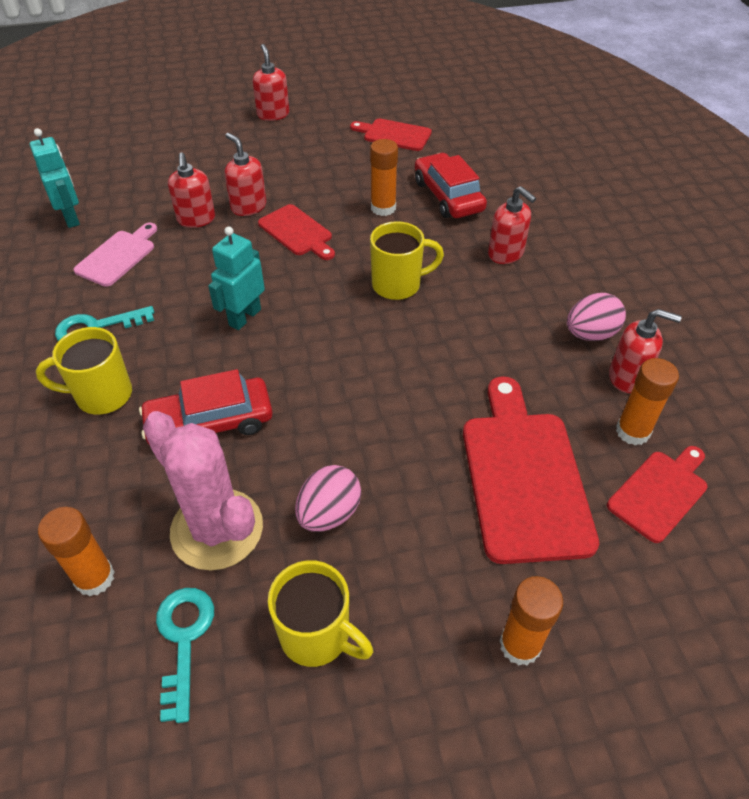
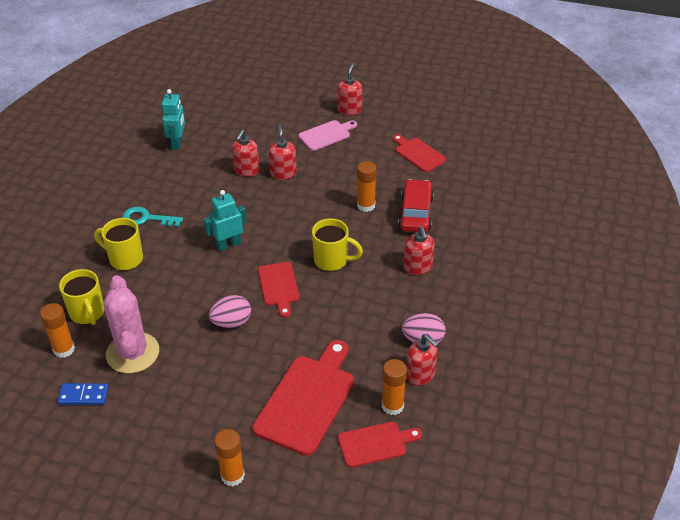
camera: 30 degrees right, 5 degrees down
pink cutting board [73,223,157,287] -> pink cutting board moved to [299,120,357,151]
red car [139,369,273,445] -> none
turquoise key [156,588,214,723] -> blue domino [57,383,109,405]
red cutting board [258,204,335,260] -> red cutting board moved to [258,262,299,317]
yellow mug [268,560,373,667] -> yellow mug moved to [59,269,104,325]
pink egg [295,465,361,532] -> pink egg moved to [209,295,251,328]

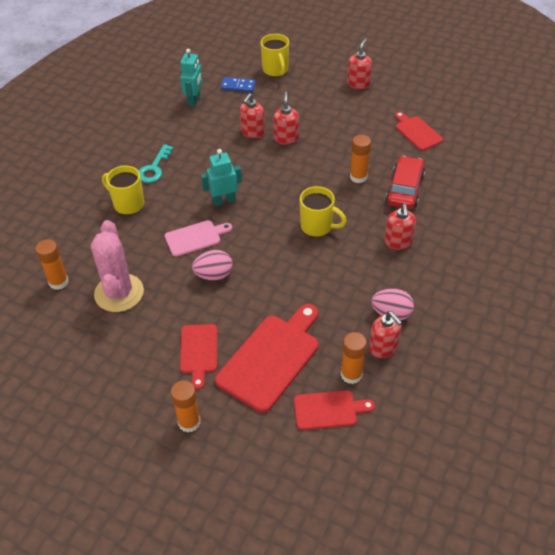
camera: 10 degrees right, 5 degrees up
blue domino [57,383,109,405] -> blue domino moved to [221,77,256,92]
yellow mug [59,269,104,325] -> yellow mug moved to [261,34,289,76]
turquoise key [123,207,183,227] -> turquoise key turned 90 degrees counterclockwise [139,144,173,183]
red cutting board [258,262,299,317] -> red cutting board moved to [180,324,217,389]
pink cutting board [299,120,357,151] -> pink cutting board moved to [165,220,232,256]

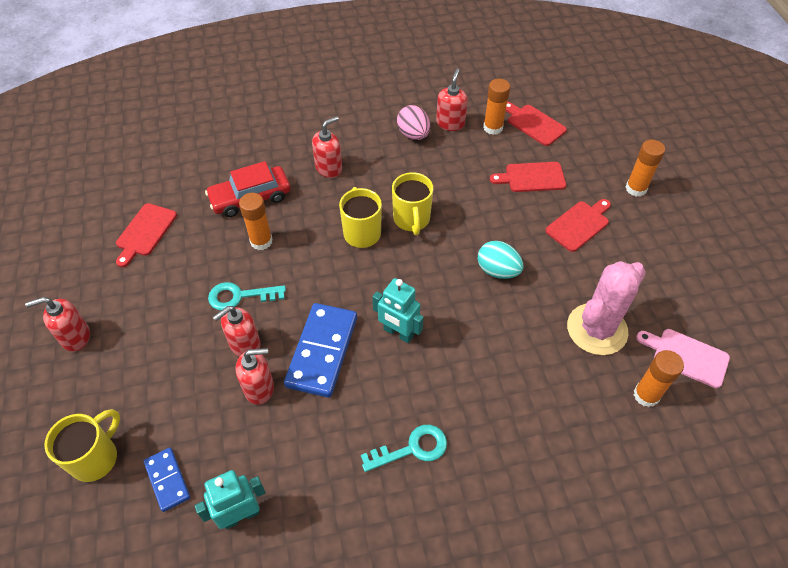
camera: 130 degrees left, 5 degrees up
yellow mug [102,166,145,214] -> yellow mug moved to [392,172,433,235]
pink cutting board [165,220,232,256] -> pink cutting board moved to [636,329,730,388]
pink egg [192,250,233,280] -> turquoise egg [478,241,523,279]
red cutting board [215,304,319,413] -> red cutting board [490,162,566,192], size x0.57
none -> turquoise key [208,282,286,310]
none -> blue domino [284,303,357,398]

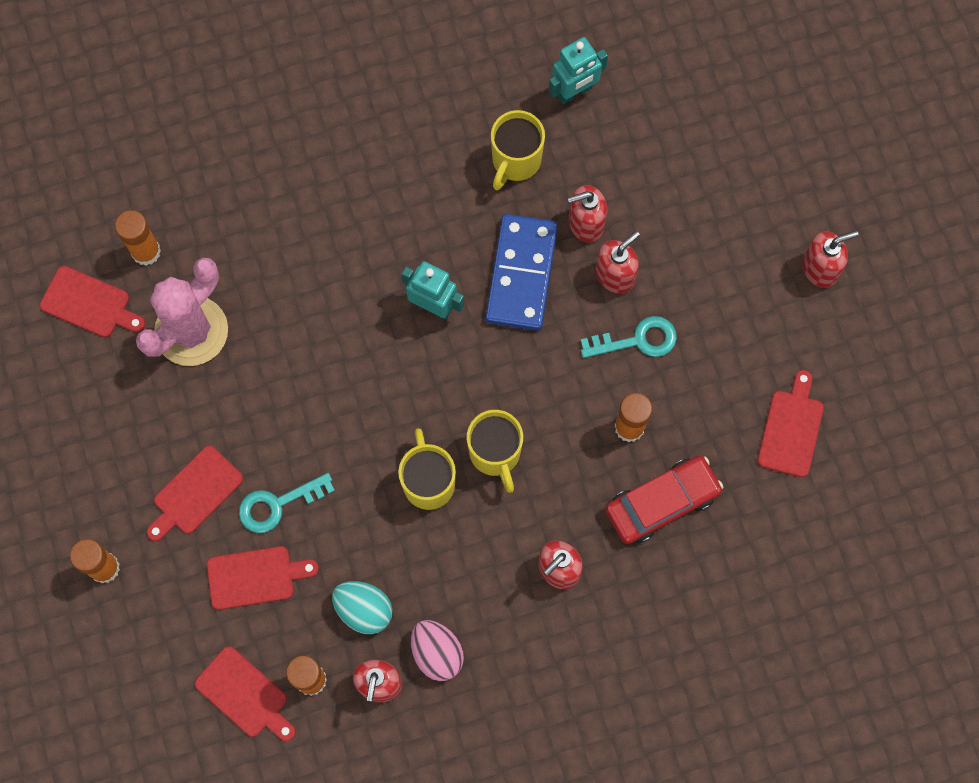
camera: 175 degrees right, 20 degrees up
yellow mug [44,409,120,482] -> yellow mug moved to [491,110,545,190]
blue domino [144,448,190,512] -> none
turquoise key [361,425,447,472] -> turquoise key moved to [239,473,335,533]
turquoise egg [478,241,523,279] -> turquoise egg moved to [332,581,393,634]
pink cutting board [636,329,730,388] -> red cutting board [40,266,145,337]

